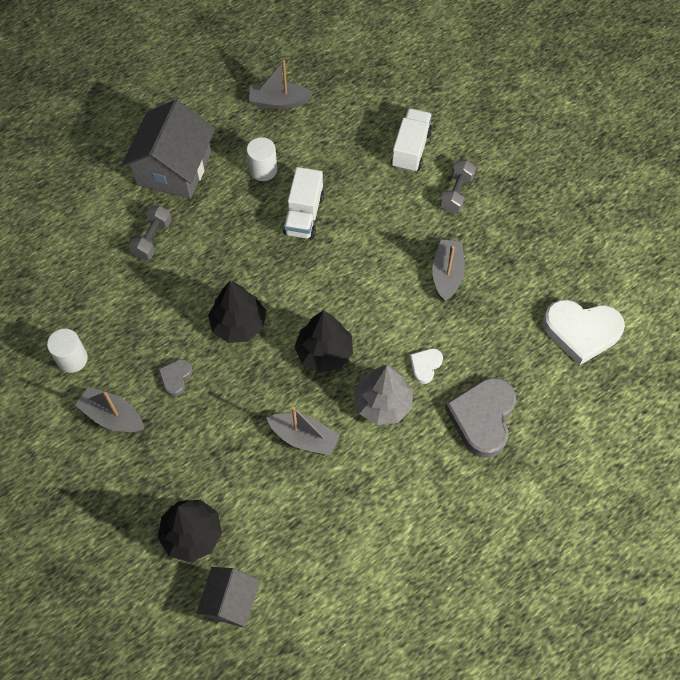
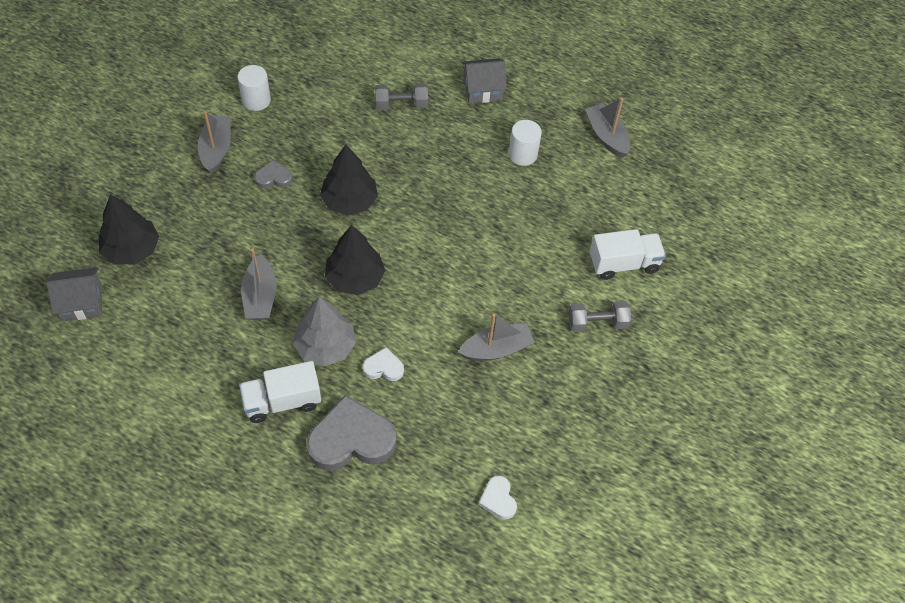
camera: 60 degrees right, 5 degrees down
grey house [121,100,215,199] -> grey house [462,58,507,104], size x0.57
white truck [283,167,324,239] -> white truck moved to [239,361,321,423]
white heart [543,300,625,366] -> white heart [479,476,517,520], size x0.48

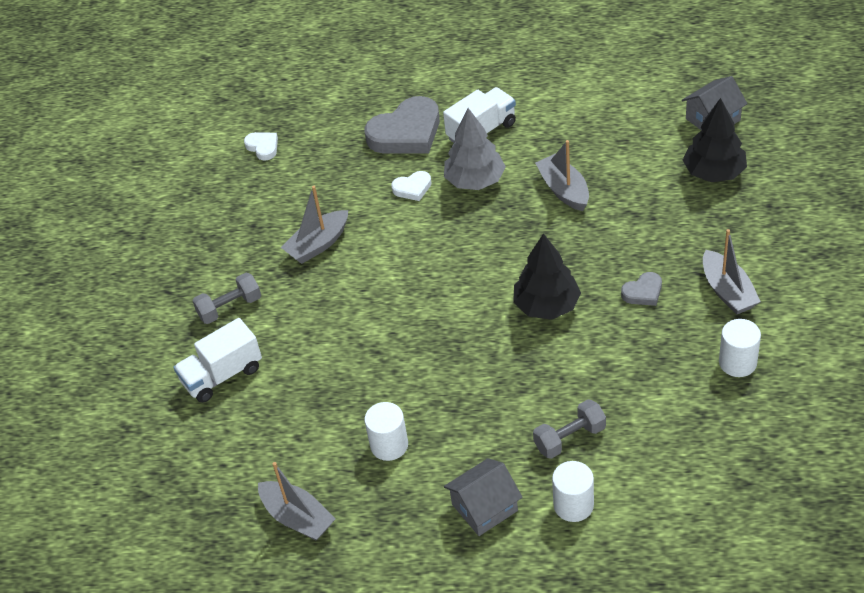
camera: 165 degrees right, 10 degrees down
black tree [325,225,385,295] -> none
none -> white cylinder [552,461,594,522]

